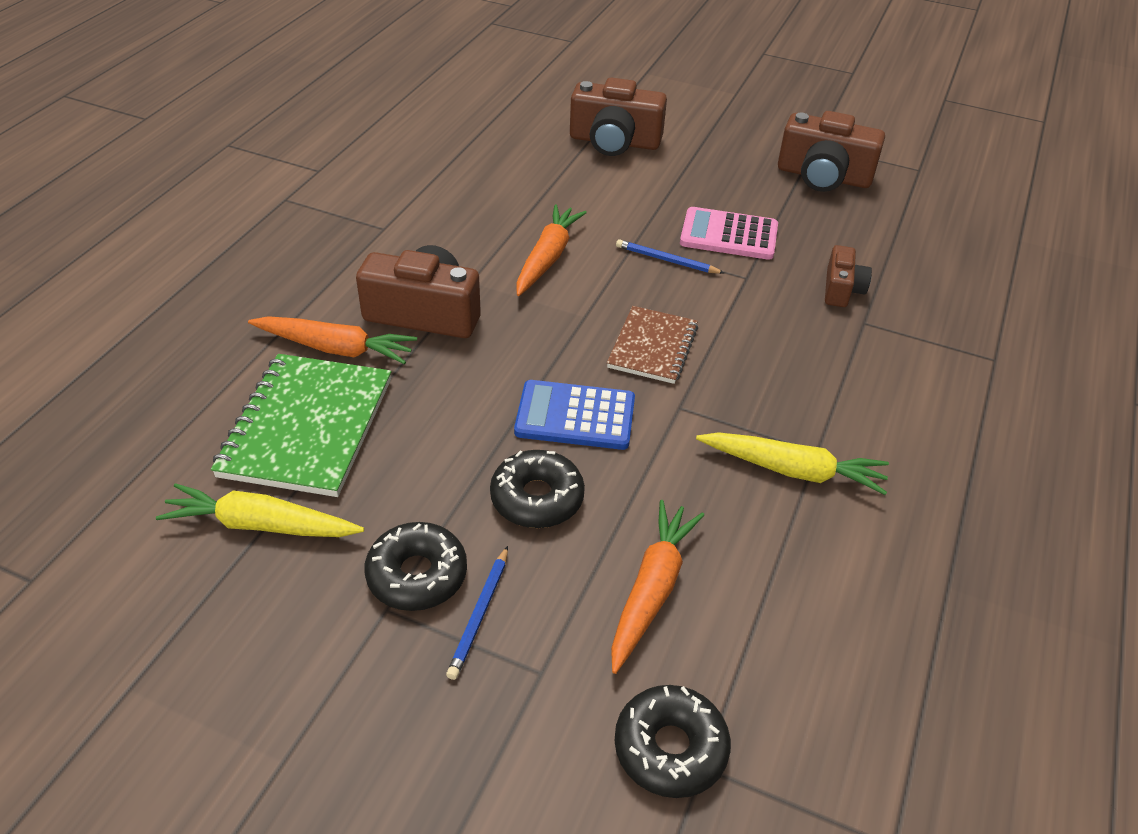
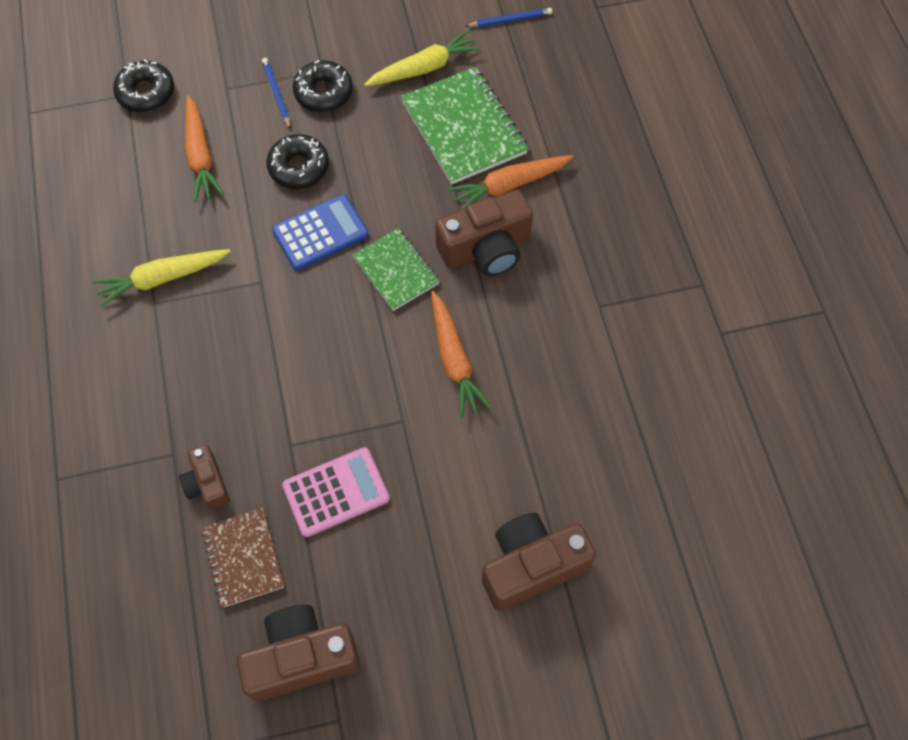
camera: 145 degrees right, 20 degrees up
brown notebook [607,306,698,384] -> brown notebook moved to [202,508,284,607]
blue pencil [616,239,724,274] -> blue pencil moved to [466,8,552,27]
none -> green notebook [352,228,440,311]

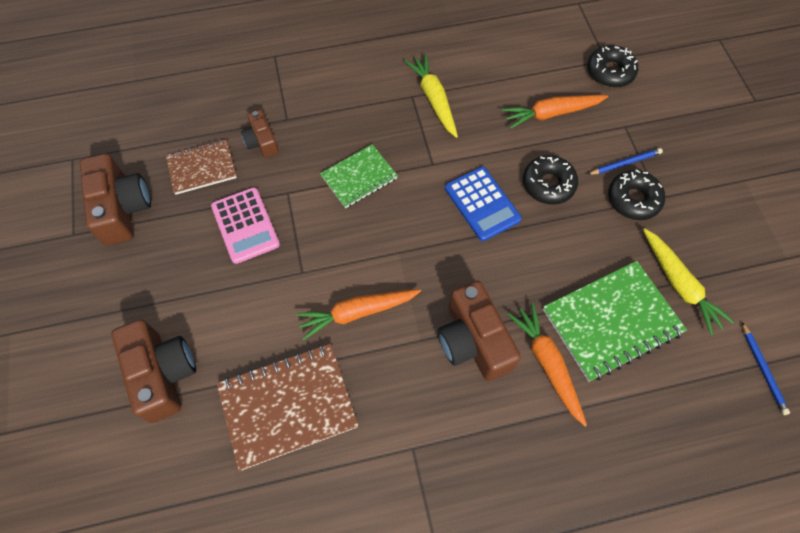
camera: 90 degrees right, 0 degrees up
brown camera [179,445,230,510] -> brown camera turned 90 degrees counterclockwise [241,110,279,158]
green notebook [352,228,440,311] -> green notebook moved to [320,144,398,208]
none -> brown notebook [217,344,359,471]

